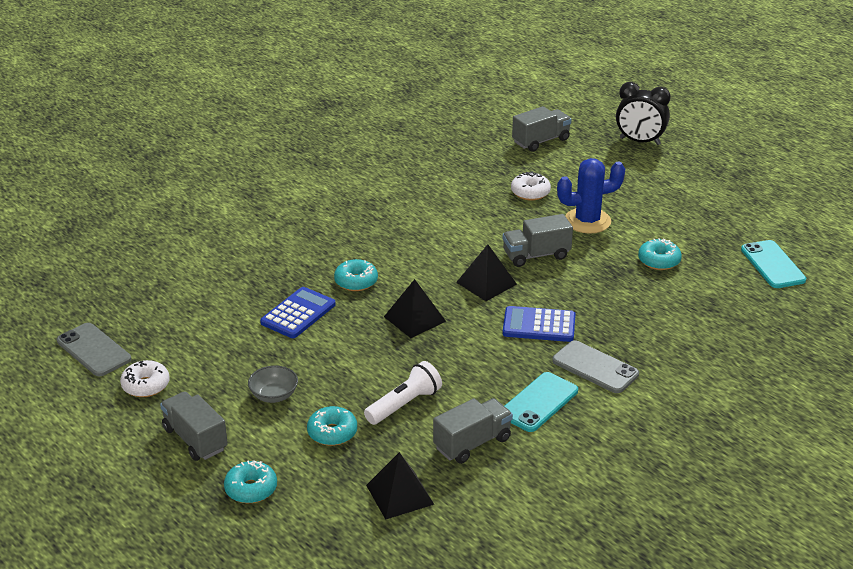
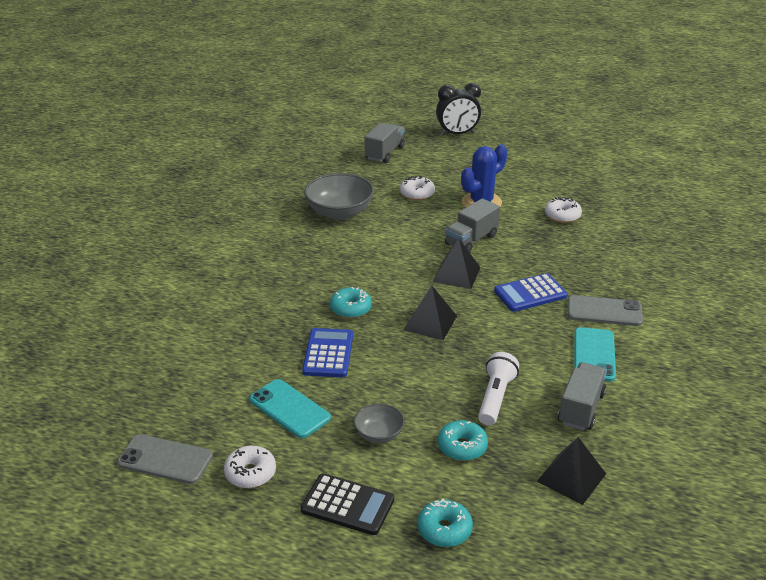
camera: 30 degrees left, 0 degrees up
grey truck [160,391,228,461] -> black calculator [300,473,394,535]
turquoise donut [638,238,682,270] -> white donut [545,197,582,223]
turquoise phone [741,240,806,288] -> turquoise phone moved to [250,379,331,438]
none -> grey bowl [304,173,374,220]

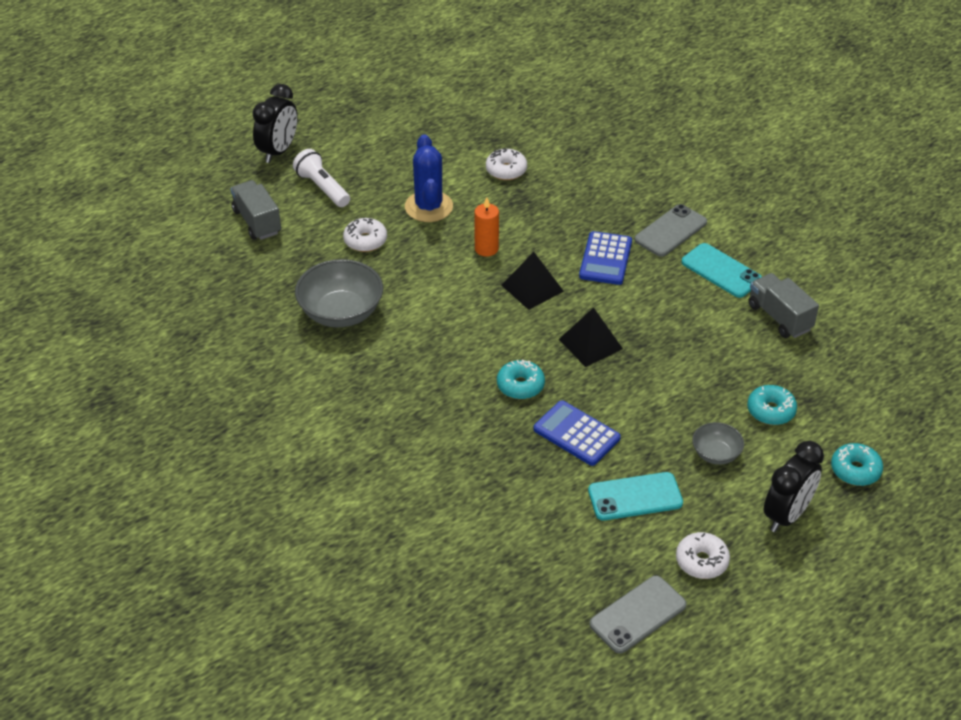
camera: 55 degrees left, 10 degrees up
black calculator [300,473,394,535] -> black clock [764,441,824,532]
grey truck [445,198,500,252] -> orange candle [475,197,499,257]
white flashlight [478,352,519,426] -> white flashlight moved to [293,149,350,207]
black pyramid [536,437,606,505] -> none

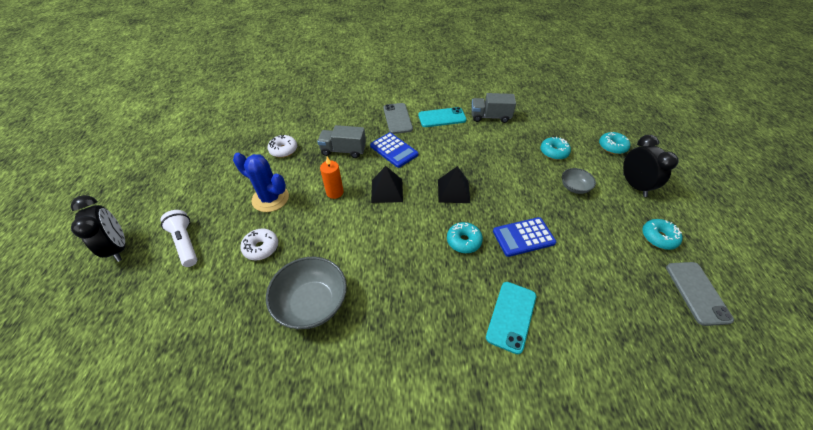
camera: 55 degrees left, 5 degrees up
grey truck [230,180,281,240] -> grey truck moved to [317,125,366,158]
white flashlight [293,149,350,207] -> white flashlight turned 60 degrees clockwise [160,210,197,267]
turquoise phone [588,472,683,521] -> turquoise phone moved to [486,282,536,354]
white donut [676,532,730,579] -> turquoise donut [642,219,683,250]

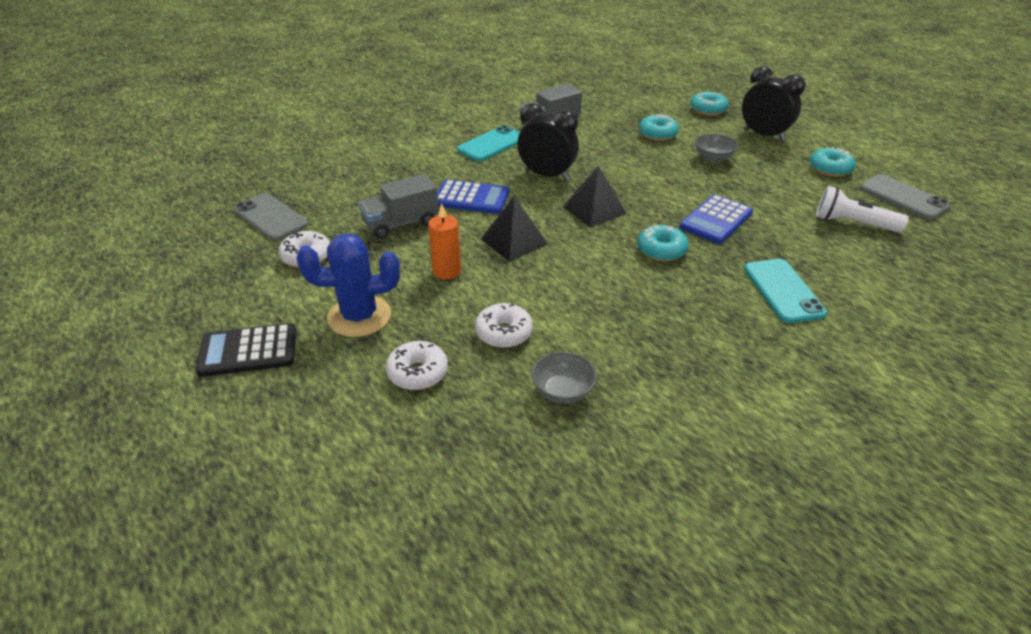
camera: 35 degrees left, 10 degrees down
black clock [71,195,126,262] -> black clock moved to [517,103,579,181]
white flashlight [160,210,197,267] -> white flashlight moved to [816,186,909,233]
grey bowl [266,257,347,329] -> grey bowl [531,352,597,404], size x0.54
grey phone [383,103,413,134] -> grey phone moved to [233,193,308,241]
none -> black calculator [195,323,296,377]
none -> white donut [475,303,533,348]

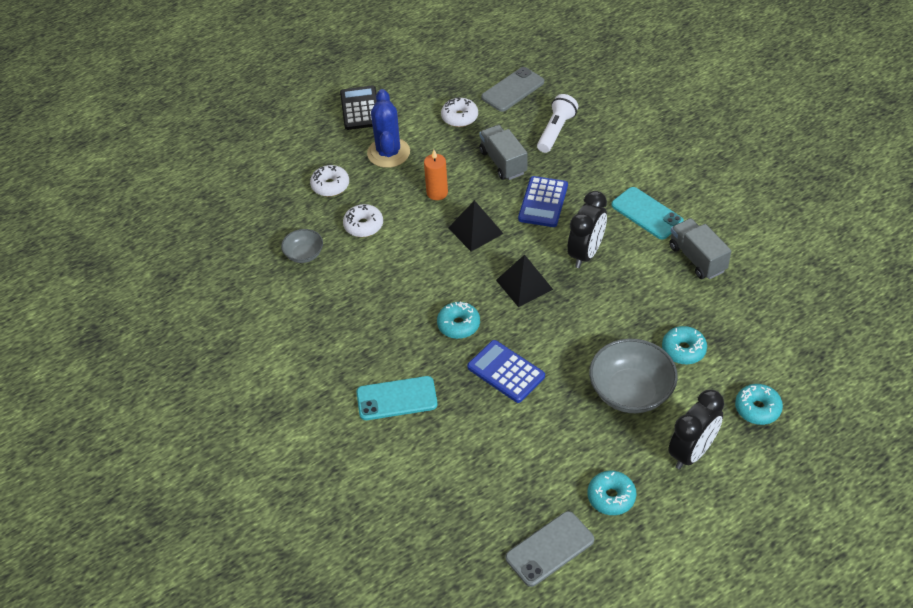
camera: 95 degrees right, 10 degrees up
grey bowl [695,134,738,162] -> grey bowl [589,339,678,413], size x1.86
white flashlight [816,186,909,233] -> white flashlight moved to [537,94,578,153]

